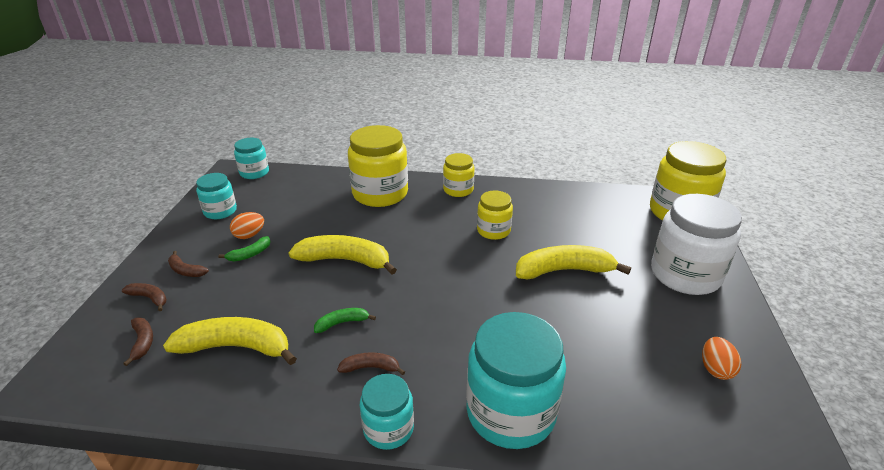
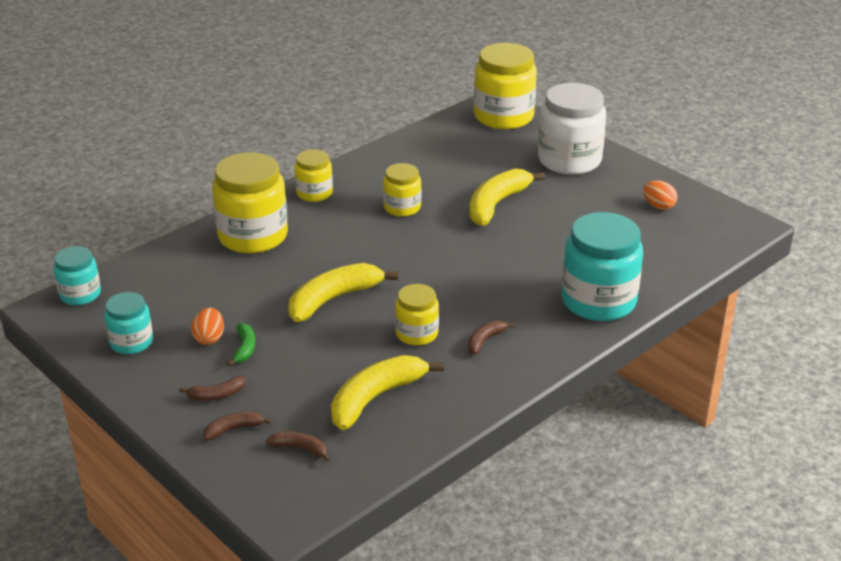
camera: 50 degrees left, 0 degrees up
green banana [314,308,376,333] -> yellow jar [395,284,439,346]
turquoise jar [360,374,414,450] -> none

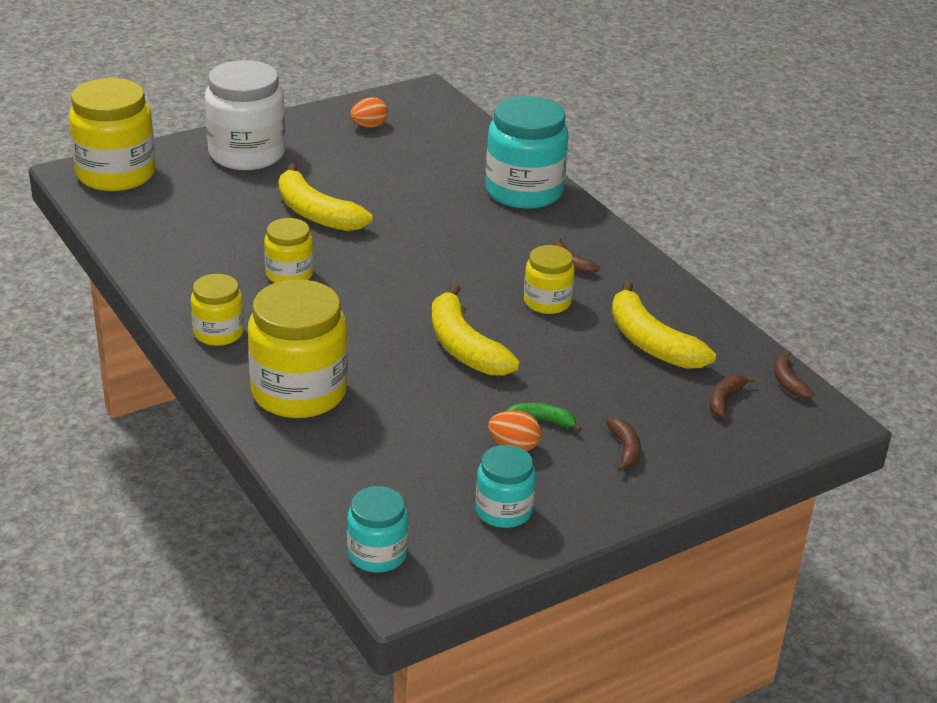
camera: 80 degrees left, 0 degrees up
brown banana [204,411,272,440] -> brown banana moved to [774,351,814,399]

